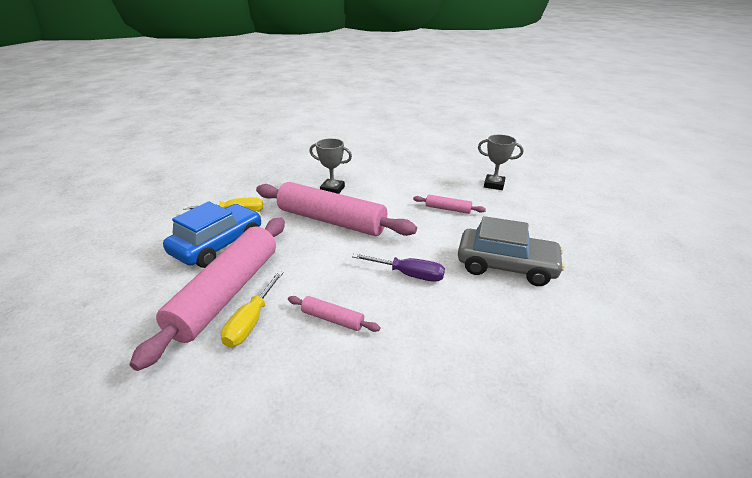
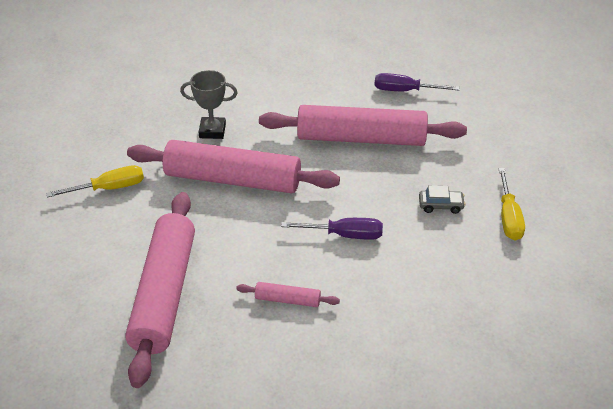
camera: 15 degrees left, 10 degrees up
blue car [163,201,261,268] -> none
yellow screwdriver [221,271,283,347] -> yellow screwdriver moved to [498,168,525,240]
pink rolling pin [413,195,486,214] -> pink rolling pin [259,105,467,146], size x2.38
grey car [458,216,565,286] -> grey car [419,185,466,214], size x0.43
grey trophy [478,135,523,190] -> purple screwdriver [374,73,460,91]

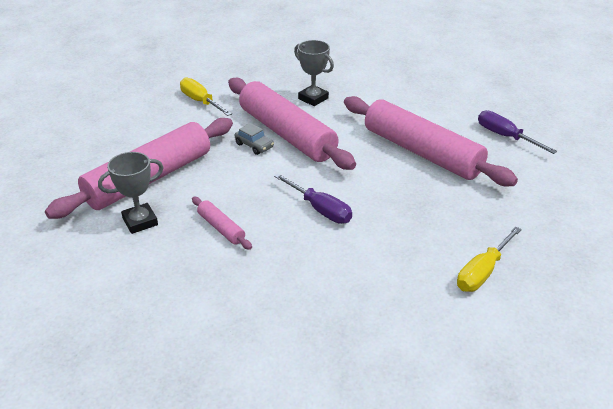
camera: 40 degrees right, 5 degrees down
yellow screwdriver [46,165,144,198] -> yellow screwdriver turned 150 degrees counterclockwise [180,78,232,116]
grey car [419,185,466,214] -> grey car moved to [235,123,274,155]
none -> grey trophy [98,152,164,234]

